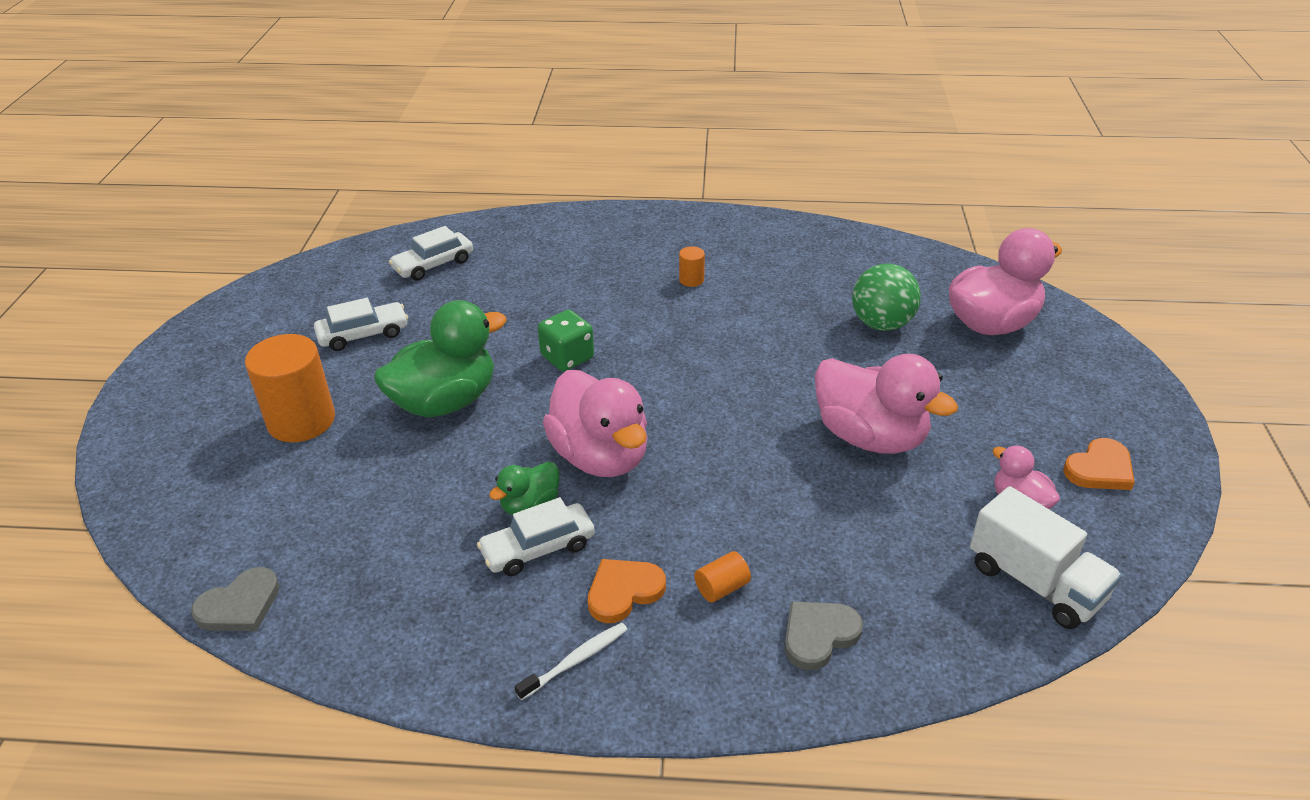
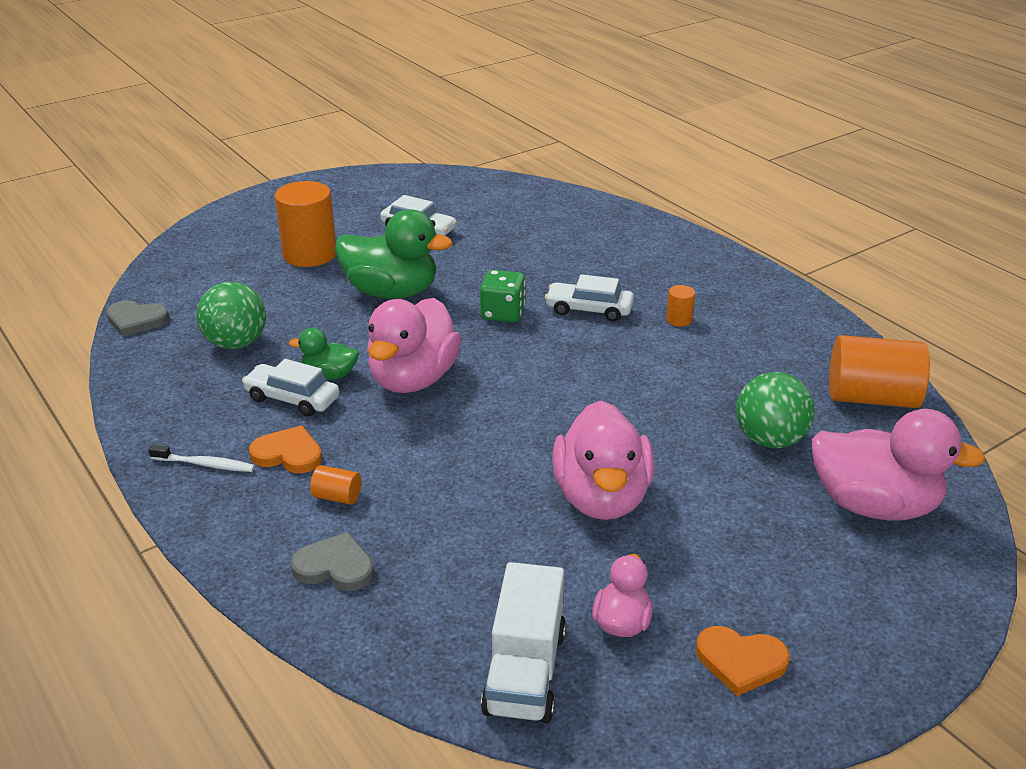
camera: 50 degrees right, 5 degrees down
white car [389,226,473,281] -> white car moved to [545,274,634,321]
none -> green ball [197,282,266,349]
none -> orange cylinder [829,335,930,408]

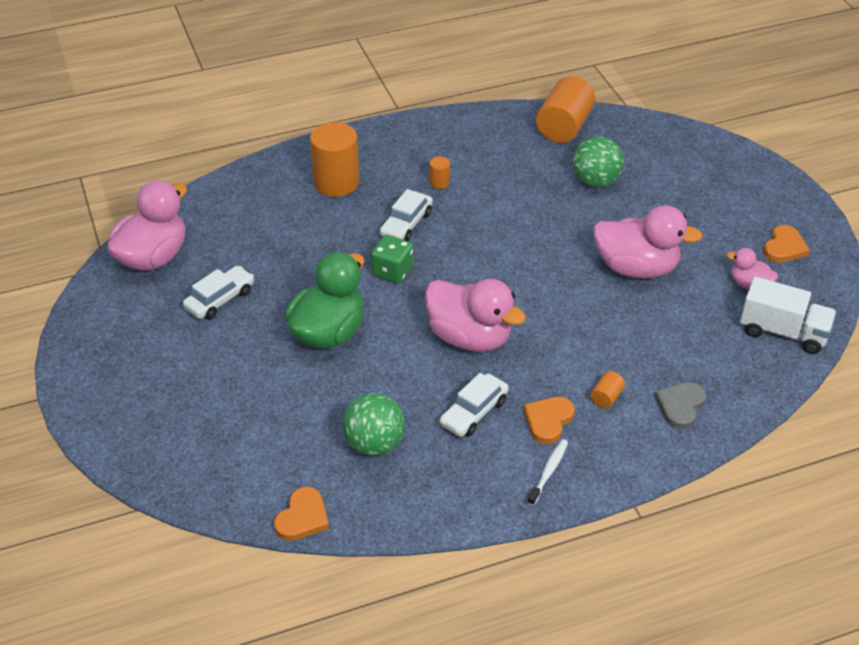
camera: 75 degrees left, 10 degrees up
grey heart [106,300,169,337] -> orange heart [274,487,329,541]
orange cylinder [275,181,336,267] -> orange cylinder moved to [310,122,359,197]
green duck [289,328,359,380] -> none
pink duck [811,409,986,521] -> pink duck moved to [107,180,187,271]

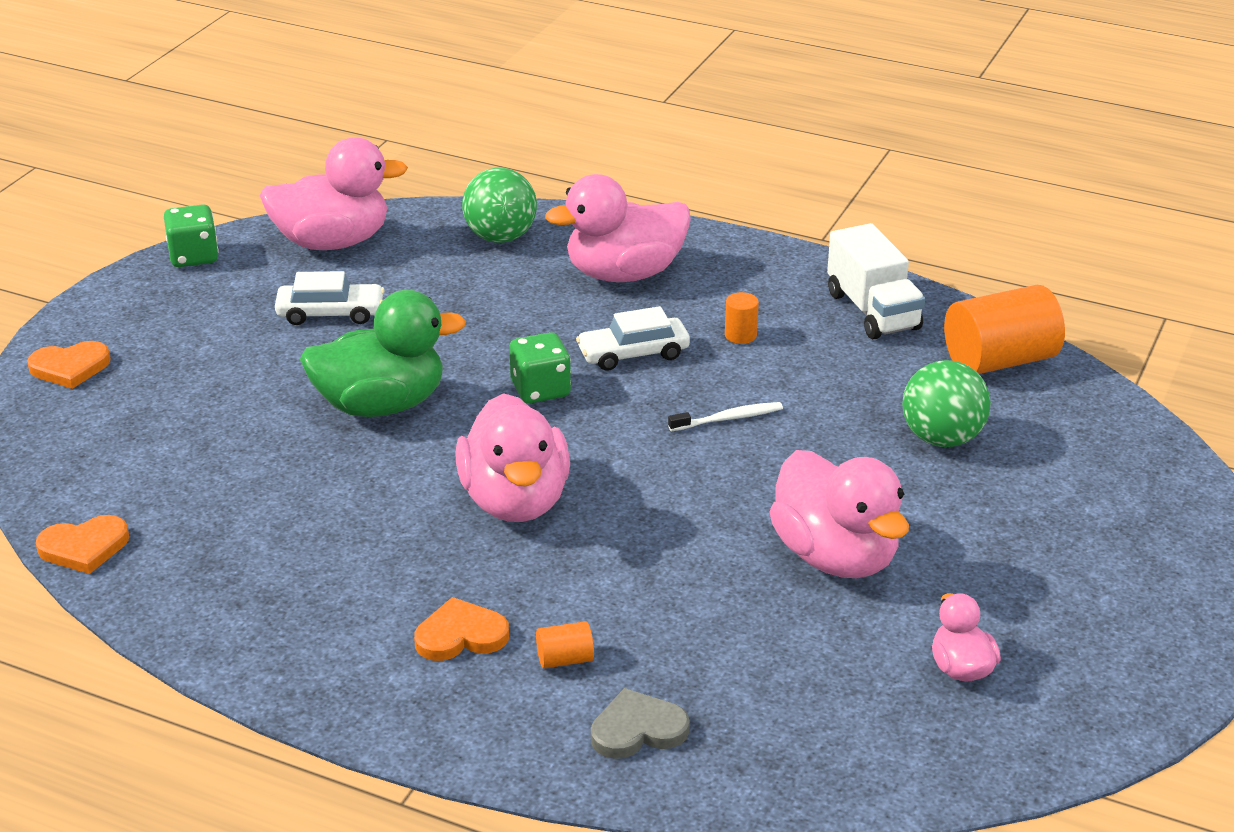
camera: 45 degrees right, 10 degrees down
orange cylinder [310,122,359,197] -> pink duck [545,174,691,282]
green ball [342,393,405,456] -> green ball moved to [462,168,537,243]
white car [440,373,509,437] -> none
white toothbrush [527,439,568,506] -> white toothbrush moved to [668,402,783,431]
white truck [740,277,837,354] -> white truck moved to [827,223,925,339]
orange heart [763,225,810,263] -> orange heart moved to [27,341,110,389]
none -> green dice [164,204,219,267]

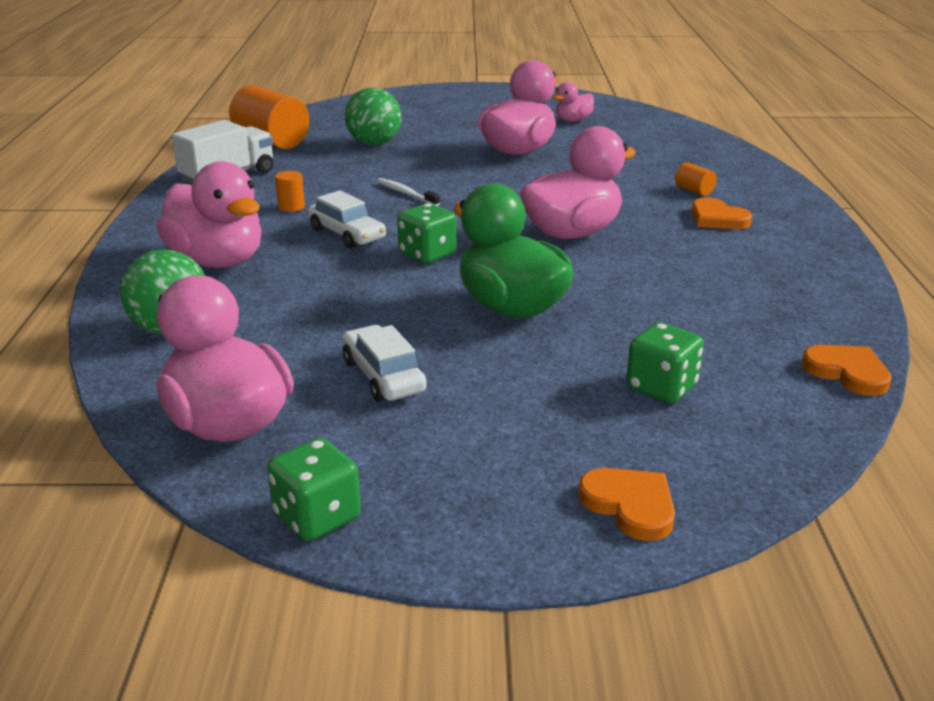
camera: 115 degrees left, 5 degrees down
grey heart [591,688,690,759] -> none
none -> green dice [626,322,704,403]

